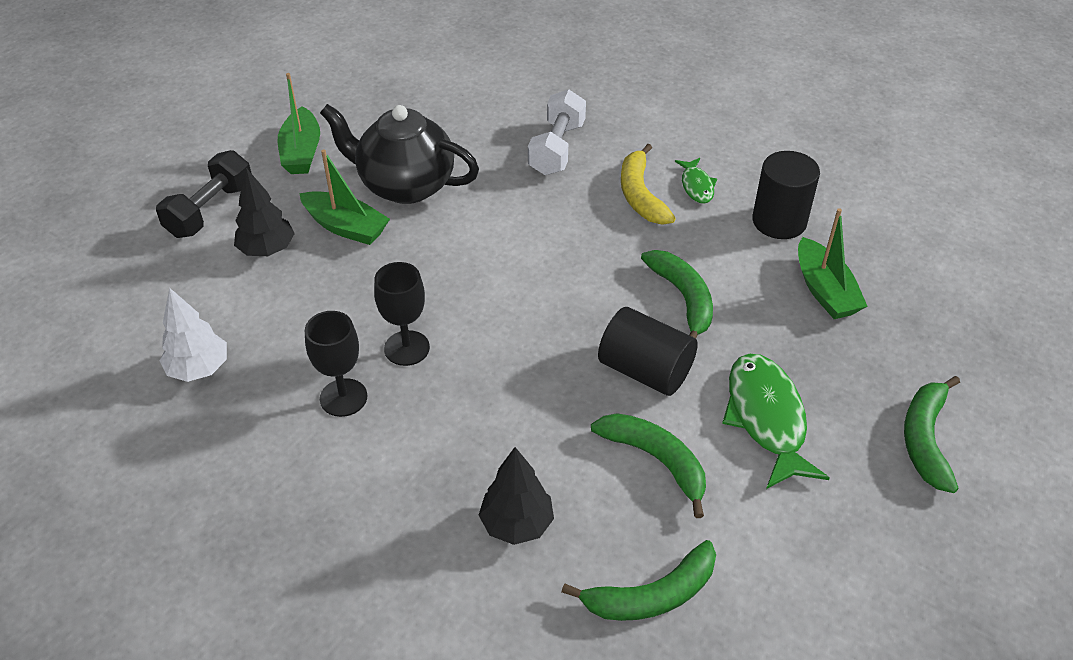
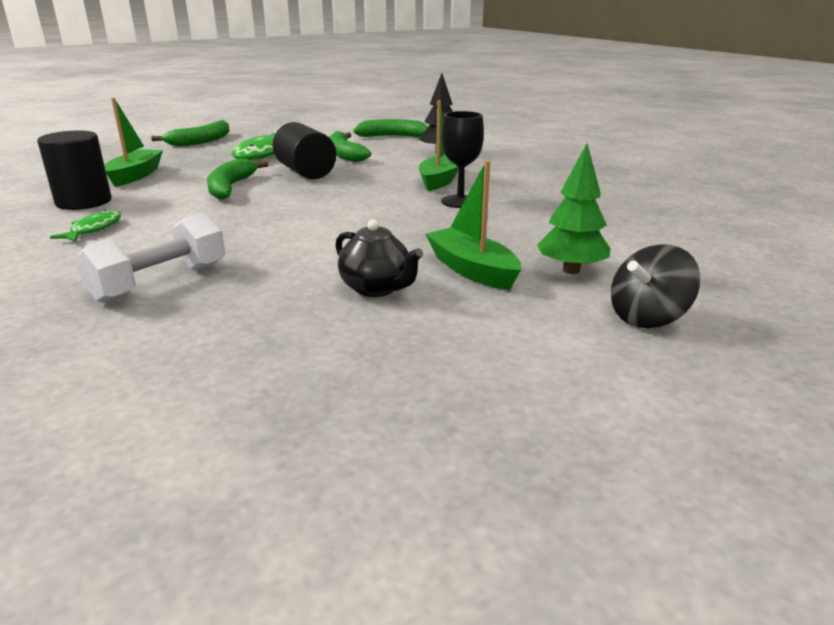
camera: 155 degrees left, 20 degrees down
black dumbbell [156,150,252,238] -> black spinning top [611,244,700,328]
white tree [159,288,227,382] -> none
black tree [234,168,295,256] -> green tree [537,144,611,274]
green boat [278,73,320,174] -> green boat moved to [419,100,459,191]
black goblet [305,311,367,417] -> none
black teapot [320,104,479,204] -> black teapot [335,219,423,297], size x0.55
yellow banana [621,144,676,225] -> none

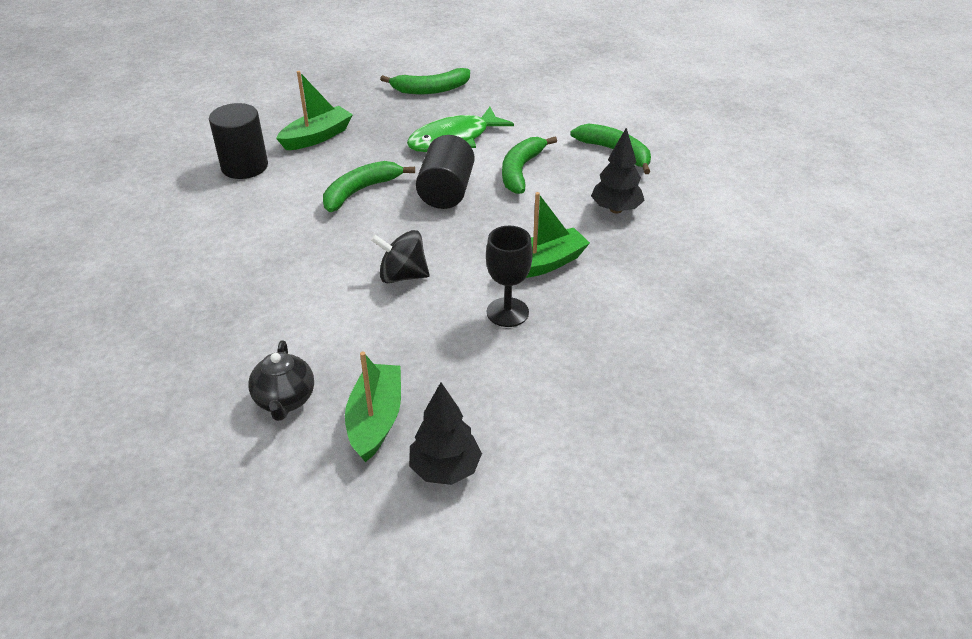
camera: 40 degrees right, 15 degrees up
green fish [50,210,121,242] -> none
white dumbbell [76,212,225,303] -> none
green tree [537,144,611,274] -> black tree [409,382,482,485]
black spinning top [611,244,700,328] -> black spinning top moved to [371,230,430,283]

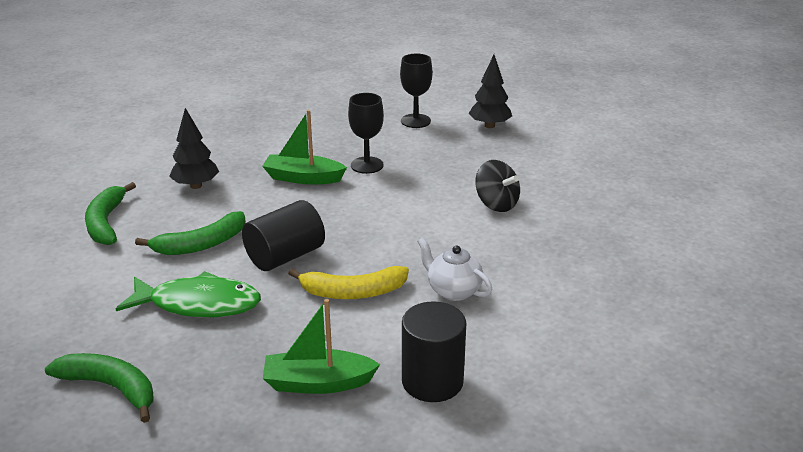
camera: 140 degrees left, 10 degrees down
black teapot [248,340,314,421] -> none
green banana [323,161,415,212] -> yellow banana [288,266,409,299]
green boat [345,351,401,462] -> none
black spinning top [371,230,430,283] -> black spinning top moved to [475,160,520,212]
none -> black goblet [400,54,432,128]
none -> white teapot [417,237,492,301]

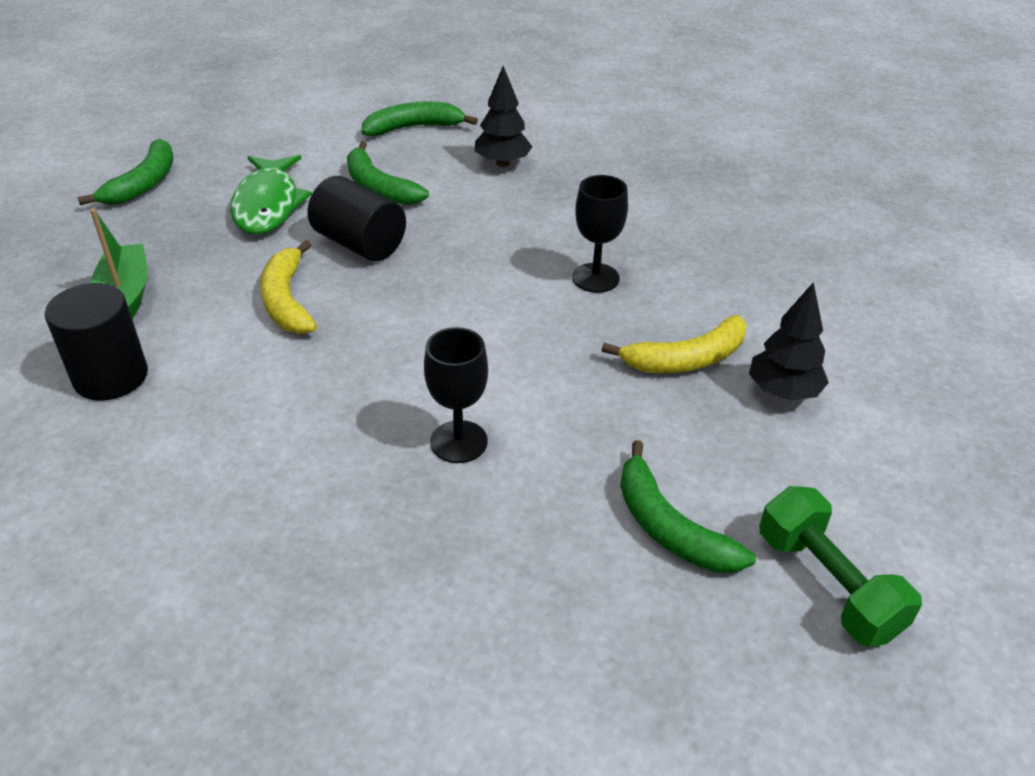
camera: 80 degrees right, 10 degrees up
green boat [262,110,347,184] -> none
black goblet [400,54,432,128] -> black goblet moved to [424,327,488,463]
white teapot [417,237,492,301] -> none
black spinning top [475,160,520,212] -> none
none -> yellow banana [602,315,747,373]
none -> green banana [620,440,756,573]
none -> green dumbbell [760,486,922,647]

